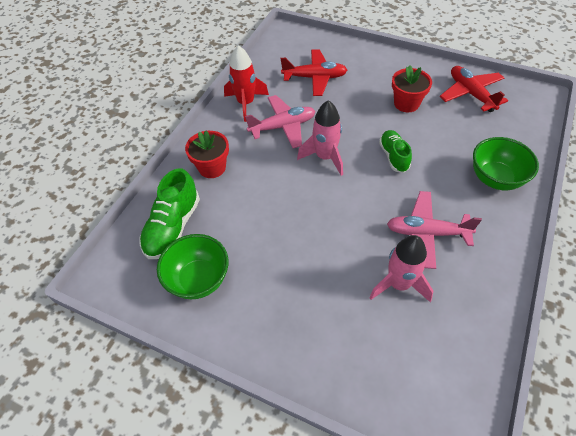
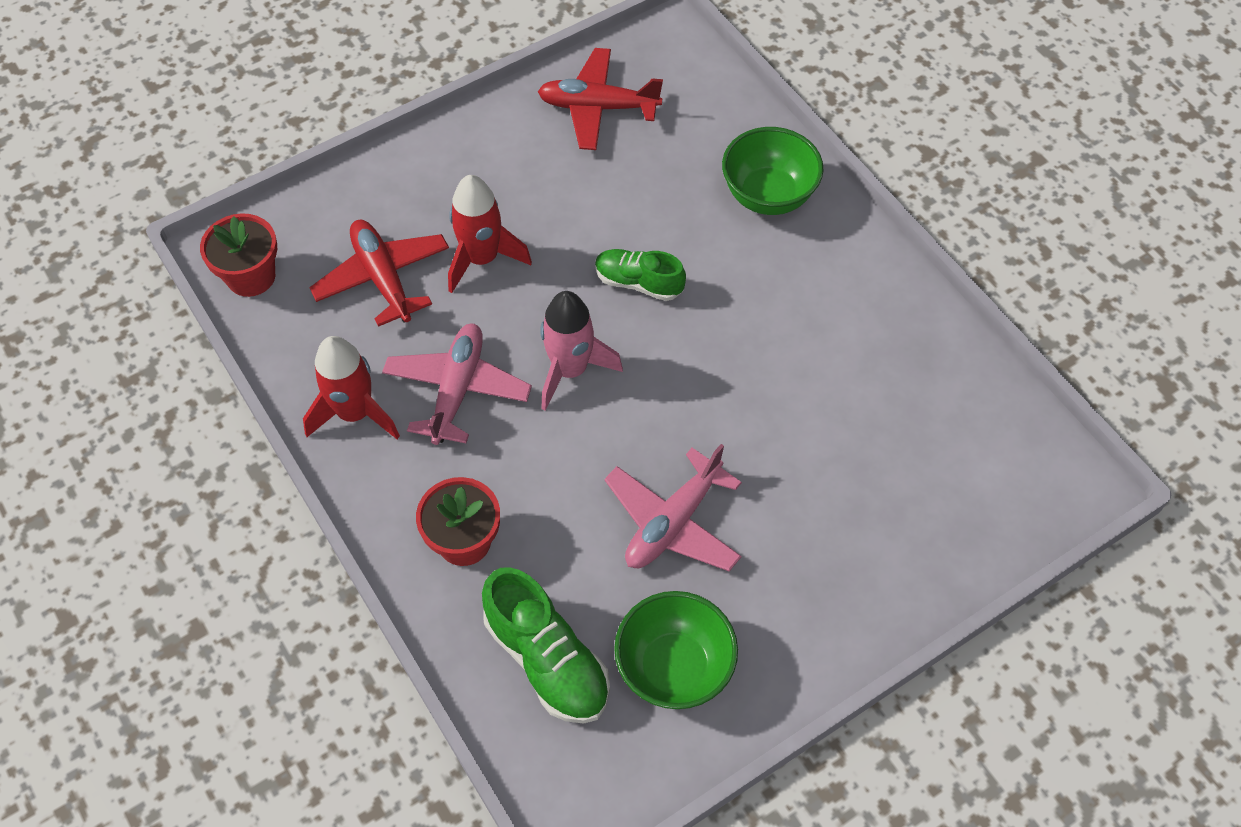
camera: 60 degrees left, 5 degrees up
red plane [280,49,347,96] -> red plane turned 60 degrees counterclockwise [309,220,449,327]
pink rocket [369,235,433,302] -> none
pink plane [387,191,482,269] -> pink plane moved to [604,444,742,571]
red flower pot [392,65,432,112] -> red flower pot moved to [200,213,277,297]
none -> red rocket [448,175,532,293]

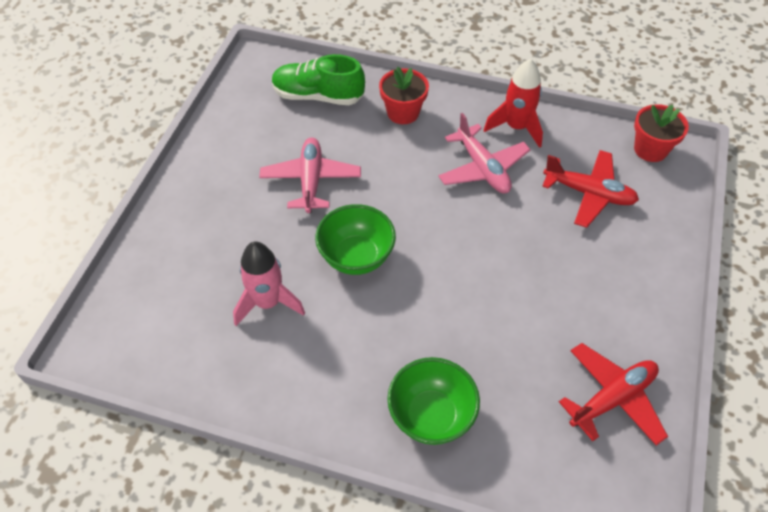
camera: 140 degrees right, 5 degrees down
red rocket [448,175,532,293] -> none
pink rocket [540,291,623,411] -> pink rocket moved to [233,242,305,326]
green shoe [595,249,686,301] -> none
green bowl [614,591,738,709] -> green bowl moved to [315,204,396,275]

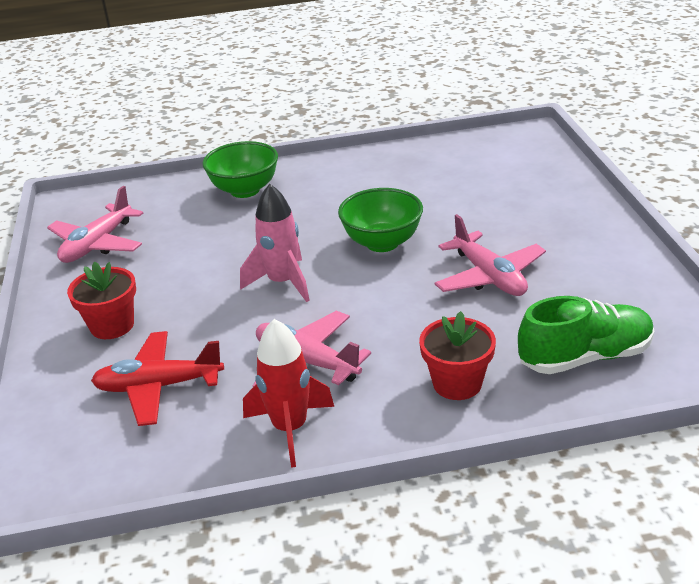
camera: 155 degrees right, 20 degrees down
pink rocket [233,242,305,326] -> pink rocket moved to [240,184,310,302]
red plane [559,343,668,446] -> pink plane [47,186,143,263]
red flower pot [634,104,689,162] -> red flower pot moved to [67,262,136,339]

